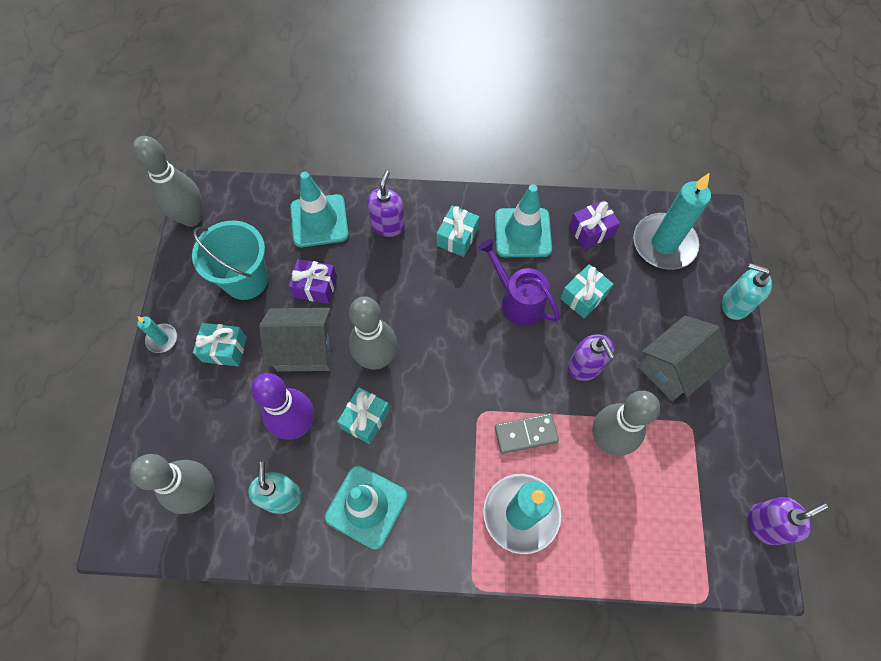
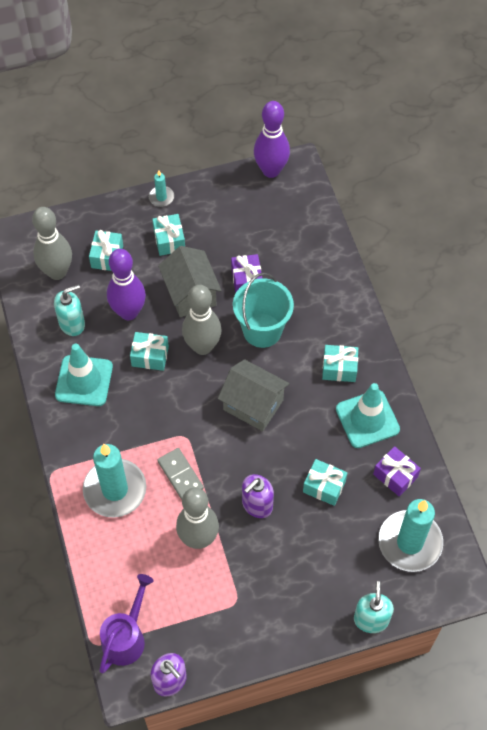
camera: 70 degrees right, 5 degrees down
grey bowling pin [132,136,202,227] -> purple bowling pin [254,101,290,178]
turquoise bucket [192,220,268,300] -> turquoise bucket moved to [233,273,294,348]
turquoise traffic cone [290,172,349,247] -> none
purple soap dispenser [367,171,405,237] -> none
purple watering can [478,238,560,326] -> purple watering can moved to [99,574,154,673]
grey house [638,315,730,401] -> grey house moved to [218,359,290,431]
none -> turquoise gift [89,230,123,271]

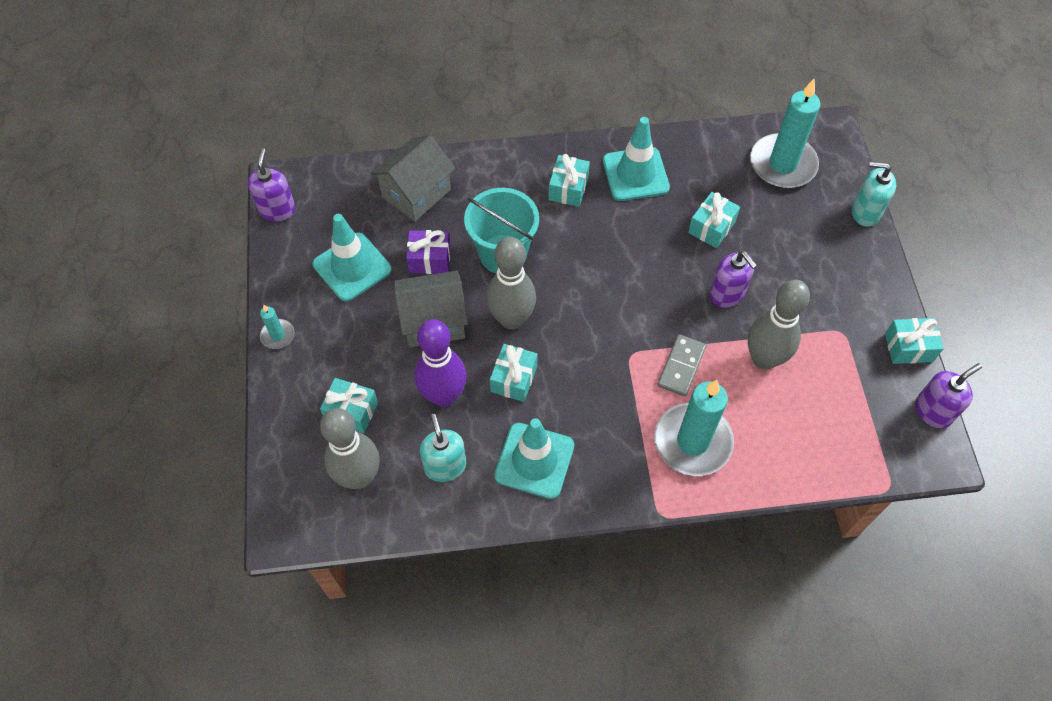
camera: 80 degrees left, 0 degrees up
purple watering can [99,574,154,673] -> none
turquoise gift [152,214,185,256] -> turquoise gift moved to [885,318,944,364]
grey domino [157,448,204,500] -> grey domino turned 45 degrees counterclockwise [657,334,706,397]
grey house [218,359,290,431] -> grey house moved to [371,135,455,222]
purple bowling pin [254,101,290,178] -> purple soap dispenser [248,148,296,222]
purple gift [373,446,421,496] -> none
none -> turquoise traffic cone [313,214,392,302]

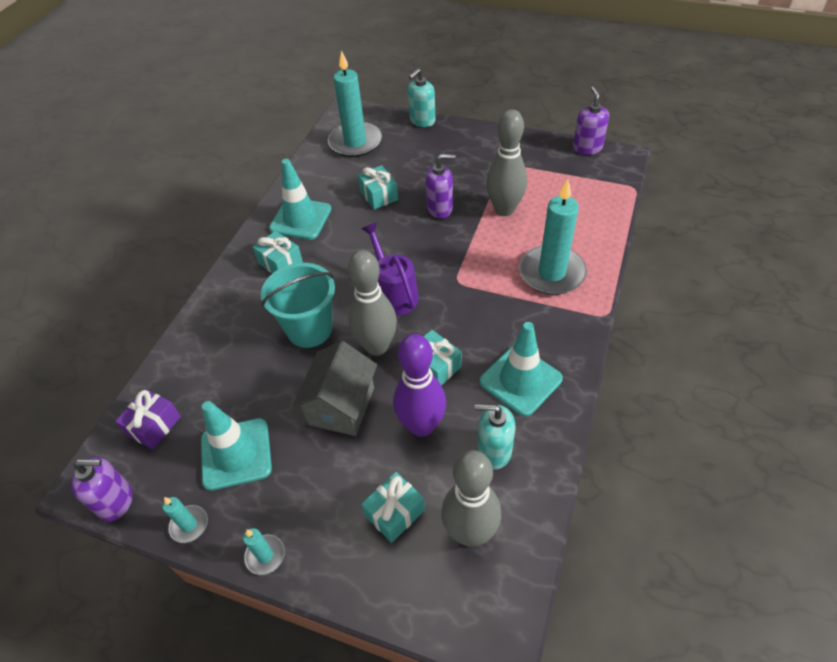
camera: 60 degrees left, 10 degrees down
purple soap dispenser [248,148,296,222] -> purple soap dispenser turned 150 degrees clockwise [71,457,133,521]
grey house [371,135,455,222] -> none
purple gift [406,230,451,274] -> purple gift moved to [115,389,181,449]
grey domino [657,334,706,397] -> none
turquoise gift [885,318,944,364] -> none
none -> turquoise candle [163,497,208,543]
none -> purple watering can [362,223,419,316]

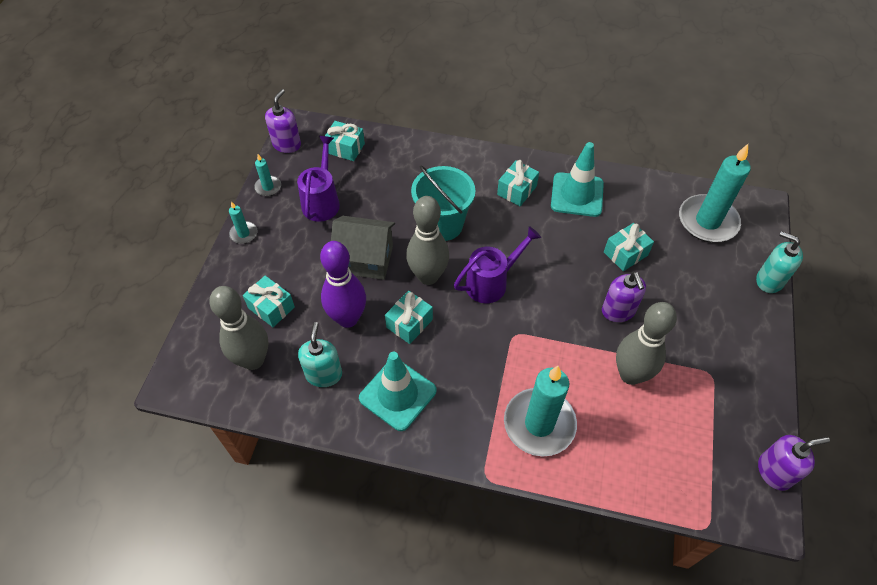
camera: 80 degrees right, 5 degrees up
purple soap dispenser [71,457,133,521] -> purple soap dispenser turned 150 degrees counterclockwise [265,89,301,153]
purple gift [115,389,181,449] -> turquoise gift [325,121,365,161]
turquoise traffic cone [201,401,272,491] -> purple watering can [297,136,340,222]

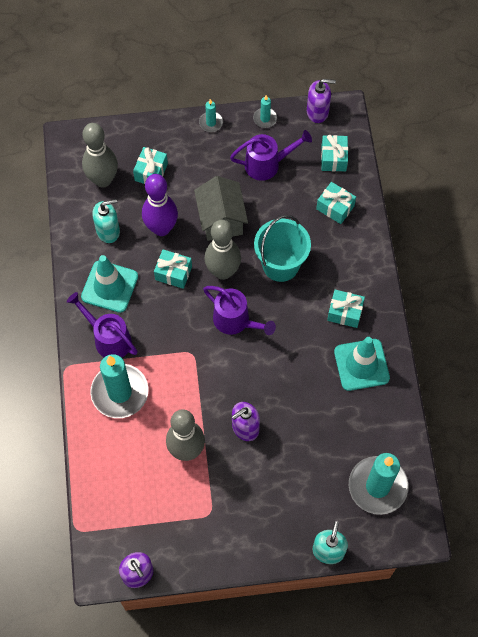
camera: 70 degrees right, 10 degrees up
turquoise gift [604,223,654,271] -> turquoise gift moved to [316,182,356,224]
none -> purple watering can [67,292,138,358]

